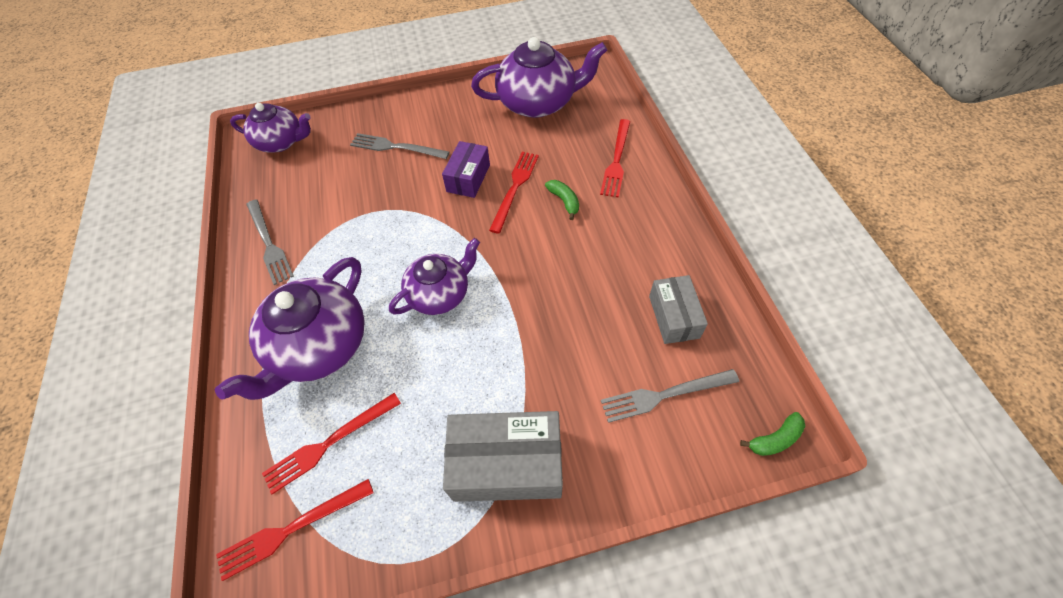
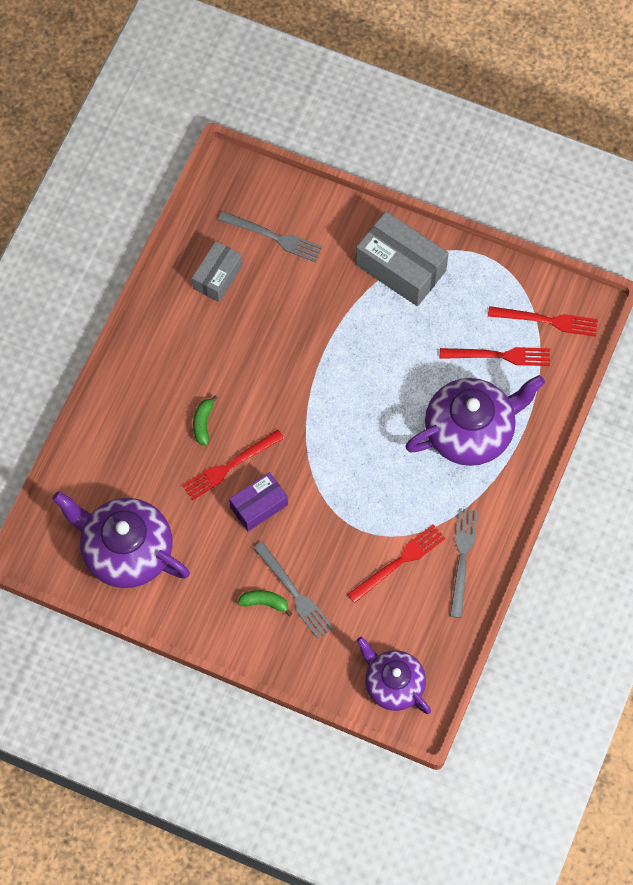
camera: 145 degrees left, 10 degrees up
purple teapot [389,238,480,315] -> none
red fork [600,119,630,198] -> red fork moved to [347,524,445,603]
green banana [740,412,805,456] -> green banana moved to [238,590,292,617]

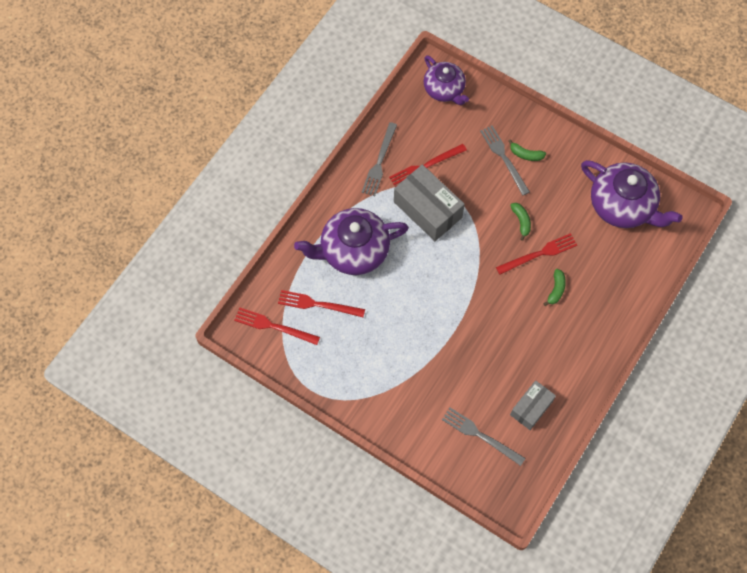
camera: 170 degrees left, 0 degrees up
purple box [229,472,288,531] -> green banana [510,203,531,241]
grey box [356,211,449,306] -> grey box moved to [394,164,465,241]

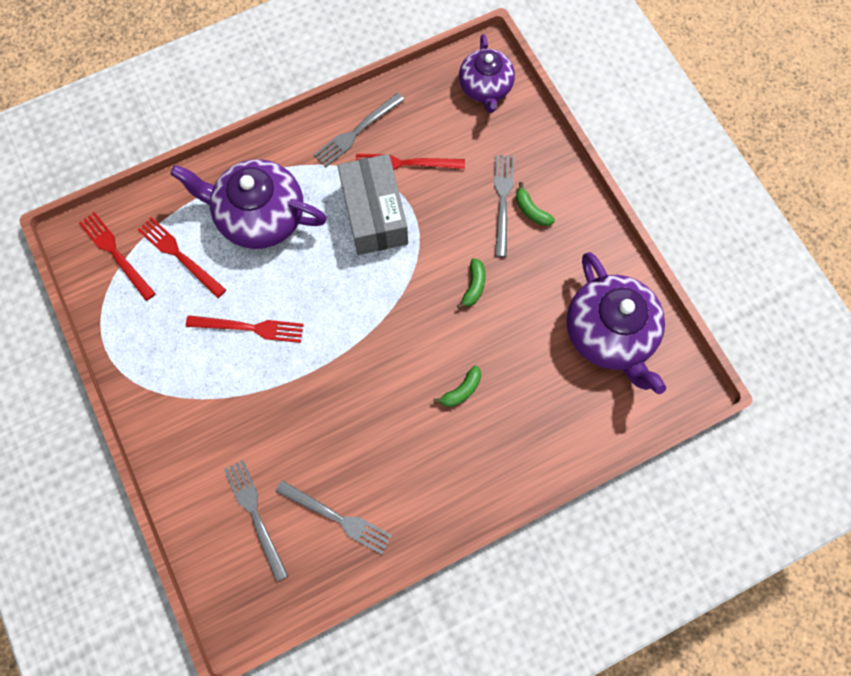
camera: 30 degrees right, 5 degrees up
red fork [496,233,577,275] -> red fork moved to [186,315,304,343]
grey box [510,380,556,430] -> grey fork [275,480,392,554]

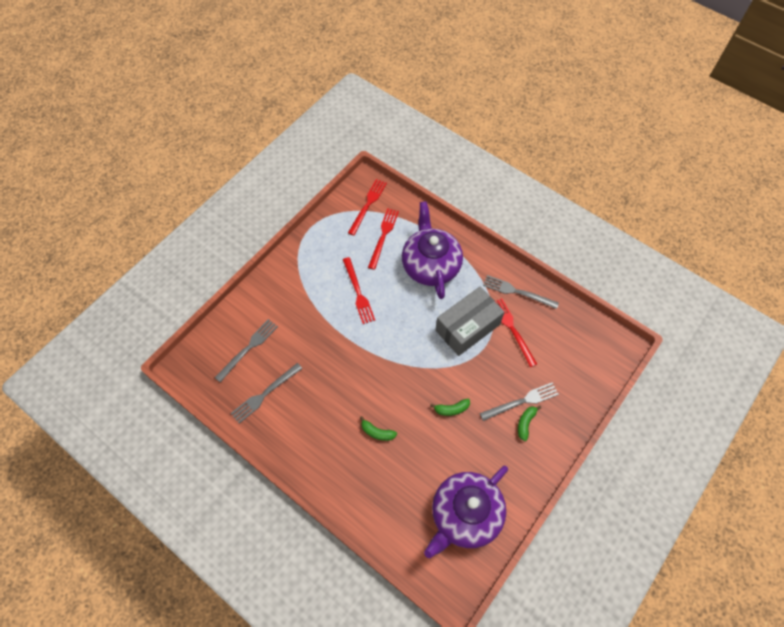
camera: 65 degrees right, 10 degrees down
grey fork [275,480,392,554] -> grey fork turned 45 degrees clockwise [231,363,302,423]
purple teapot [459,34,515,113] -> none

